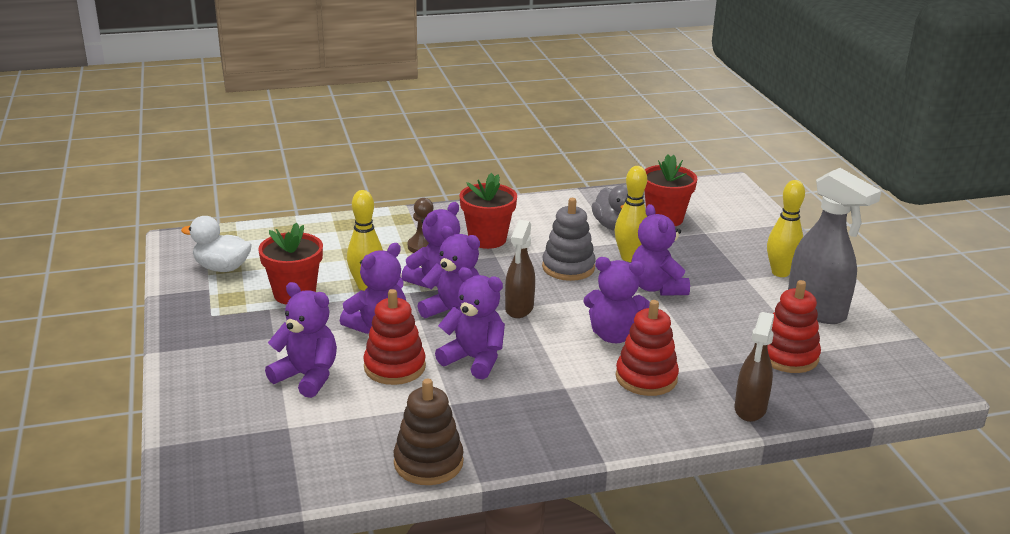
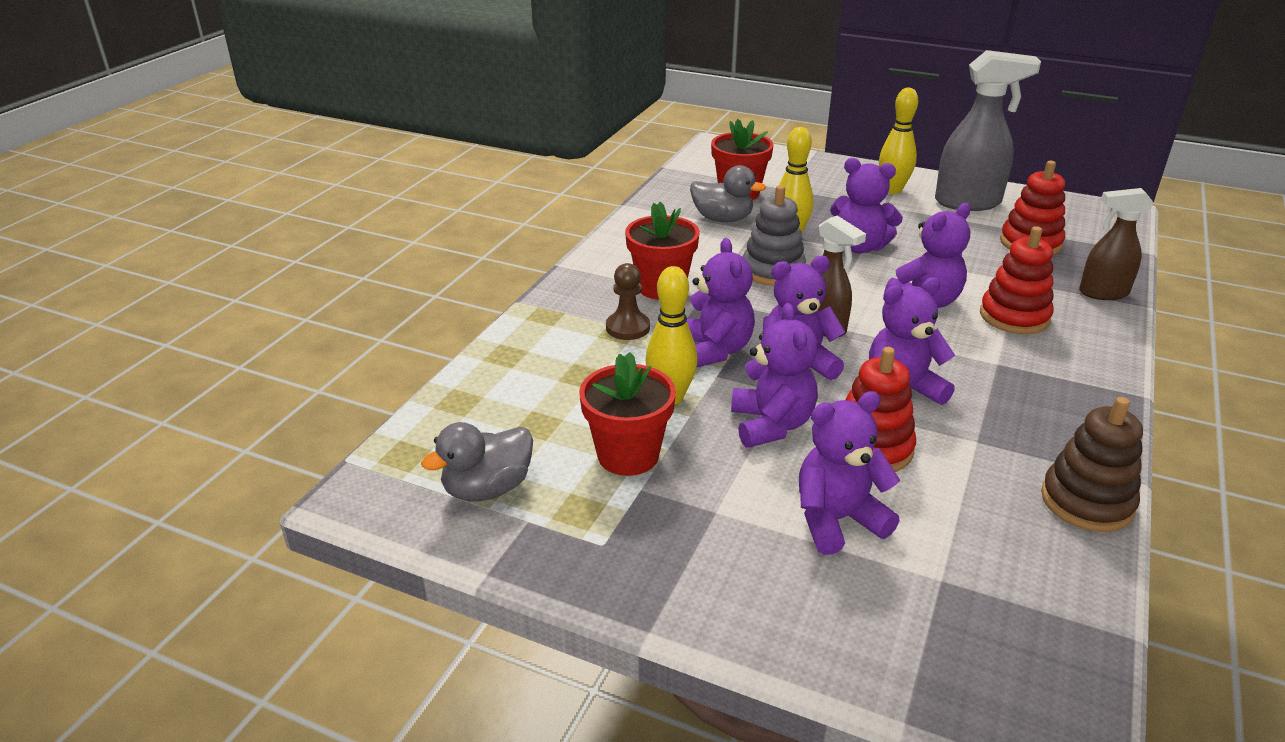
camera: 50 degrees left, 5 degrees up
white duck [181,216,252,272] -> grey duck [421,422,533,501]
brown spray bottle [735,312,774,422] -> brown spray bottle turned 120 degrees clockwise [1079,188,1154,300]

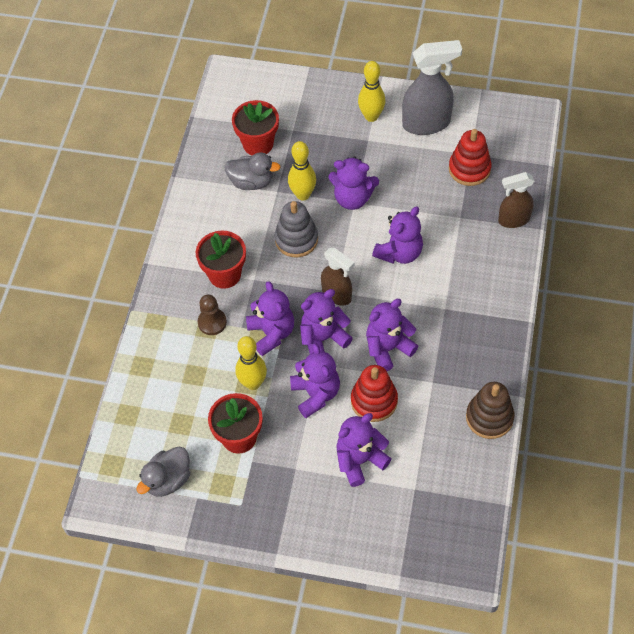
camera: 10 degrees left, 25 degrees up
red stacking toy [980,226,1054,334] -> none

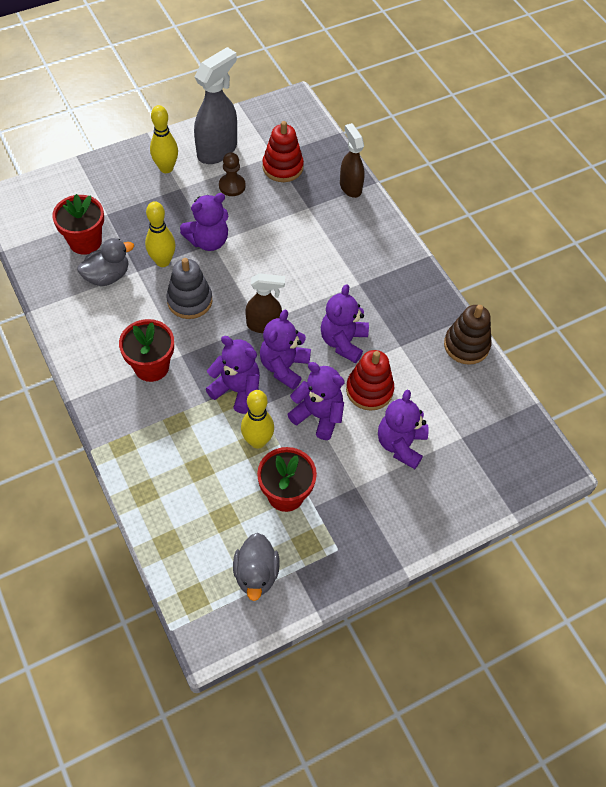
camera: 45 degrees left, 0 degrees up
brown pawn [197,294,227,335] -> brown pawn moved to [219,152,246,196]
purple teddy bear [372,206,423,264] -> none
brown spray bottle [498,172,534,228] -> brown spray bottle turned 120 degrees clockwise [340,123,365,198]

